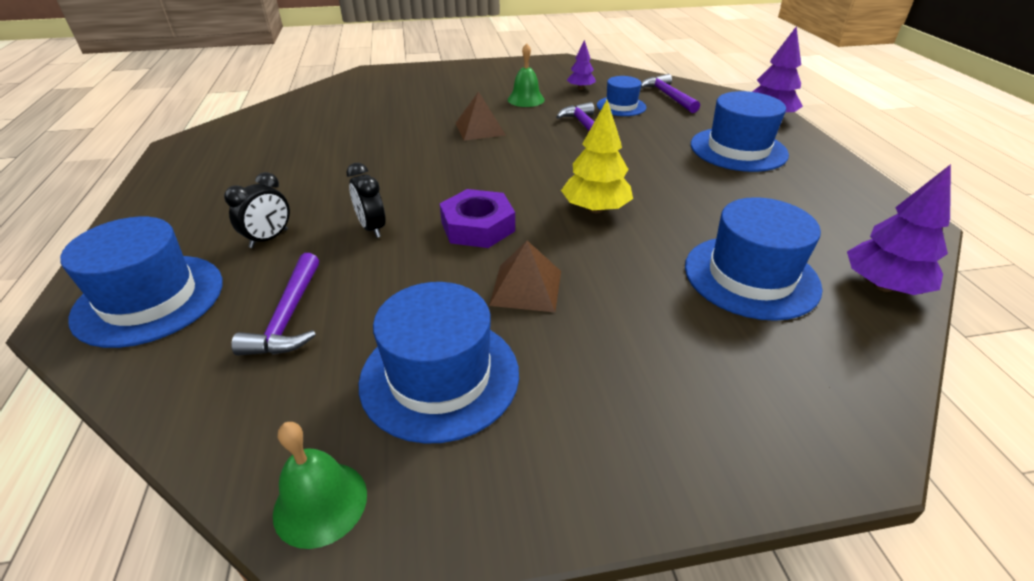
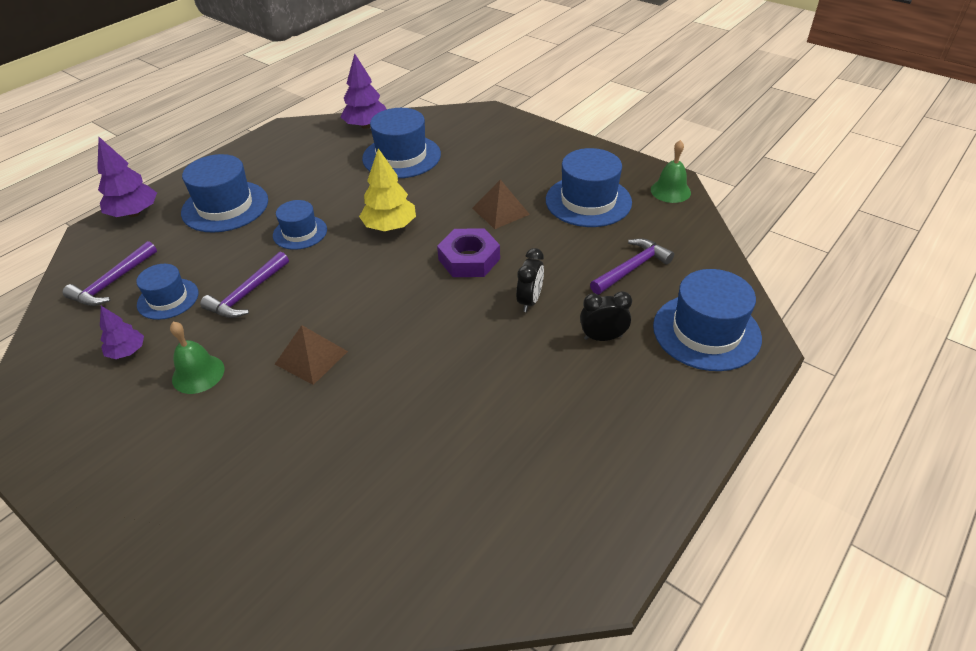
camera: 130 degrees left, 5 degrees up
none -> blue hat [273,200,327,250]

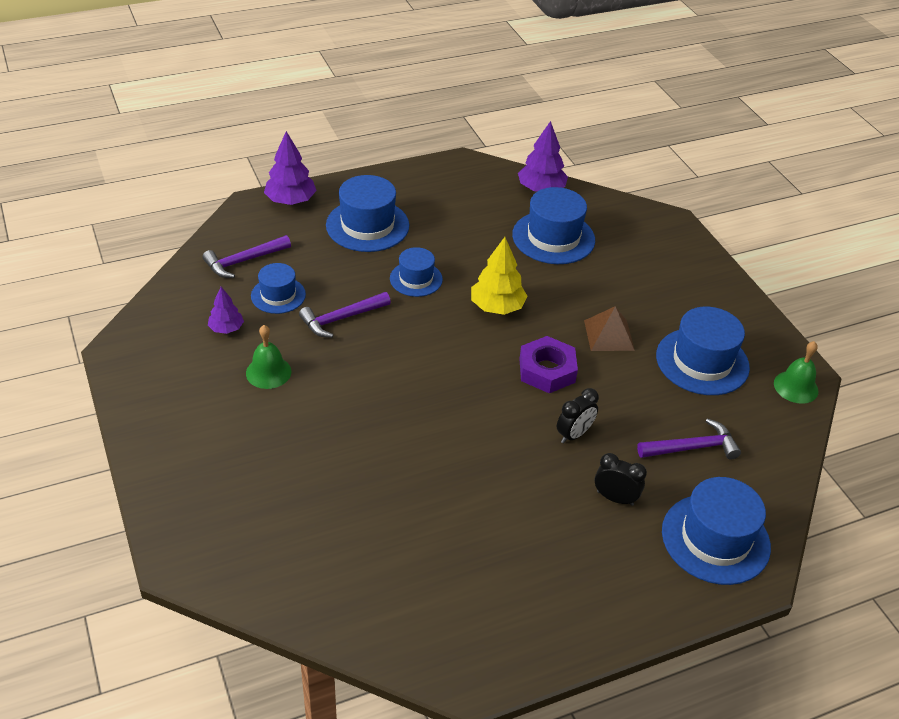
camera: 25 degrees right, 0 degrees up
brown pyramid [275,325,348,385] -> none

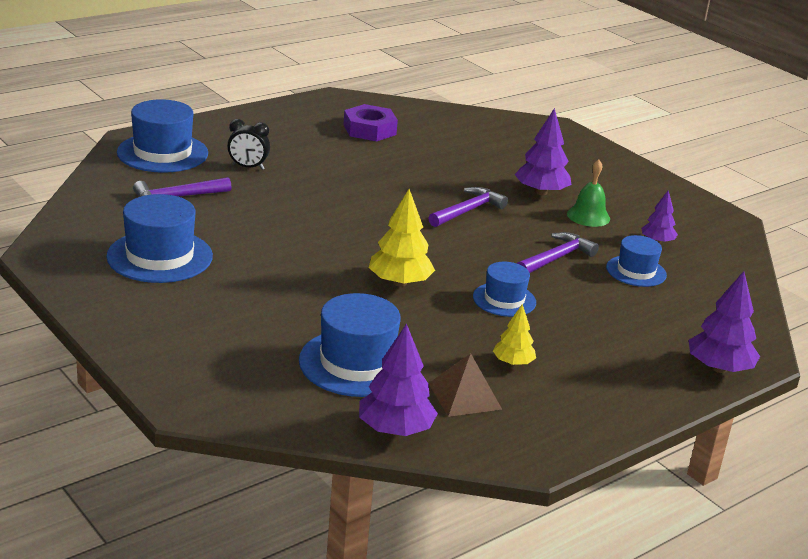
camera: 165 degrees right, 15 degrees down
purple hammer [203,235,291,278] -> purple hammer moved to [428,187,508,227]
blue hat [326,175,409,252] -> none
purple nut [519,336,578,393] -> purple nut moved to [343,104,398,141]
black clock [557,388,599,443] -> none
brown pyramid [584,306,635,351] -> brown pyramid moved to [428,353,502,417]
green bell [774,341,818,404] -> none
none -> yellow tree [493,304,536,366]
none -> purple tree [515,108,571,195]

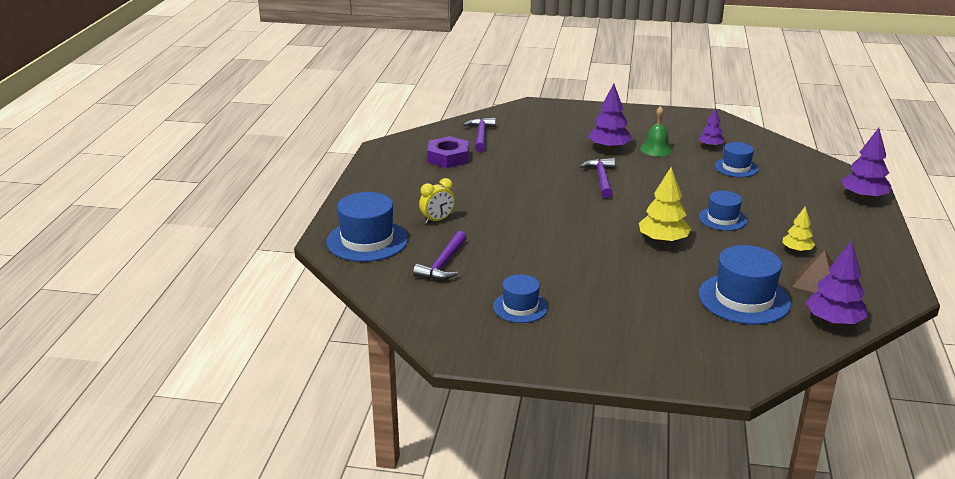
camera: 40 degrees left, 0 degrees up
blue hat [106,194,213,283] -> blue hat [493,274,548,323], size x0.60
black clock [227,119,270,170] -> yellow clock [419,178,455,224]
purple hammer [517,232,599,273] -> purple hammer moved to [463,118,496,152]

